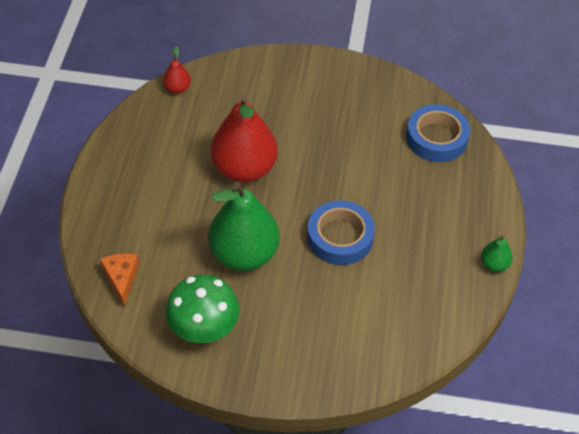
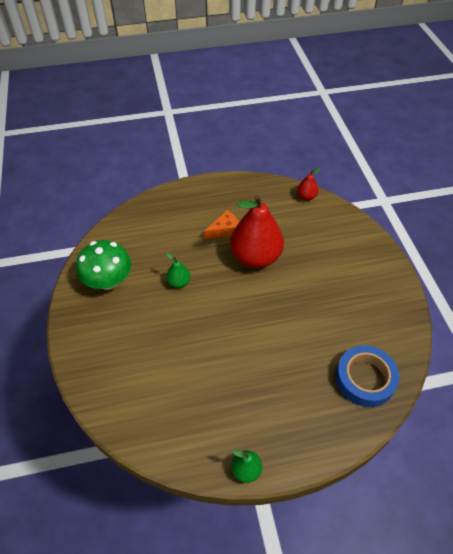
camera: 70 degrees right, 0 degrees up
orange cheese [100,254,139,306] -> orange cheese moved to [204,210,239,239]
green pear [208,182,280,271] -> green pear [166,253,191,288], size x0.44
blue tape [307,200,375,265] -> none

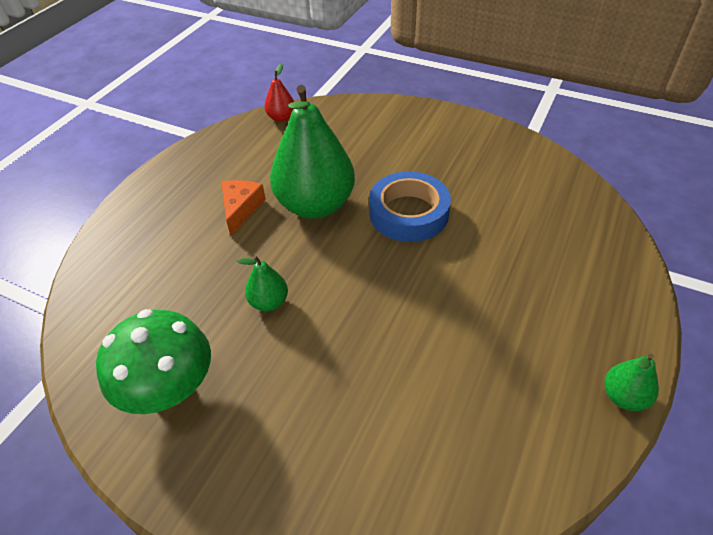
camera: 50 degrees left, 5 degrees down
red pear [230,195,284,268] -> green pear [270,85,355,219]
blue tape [336,345,400,407] -> blue tape moved to [369,171,451,242]

